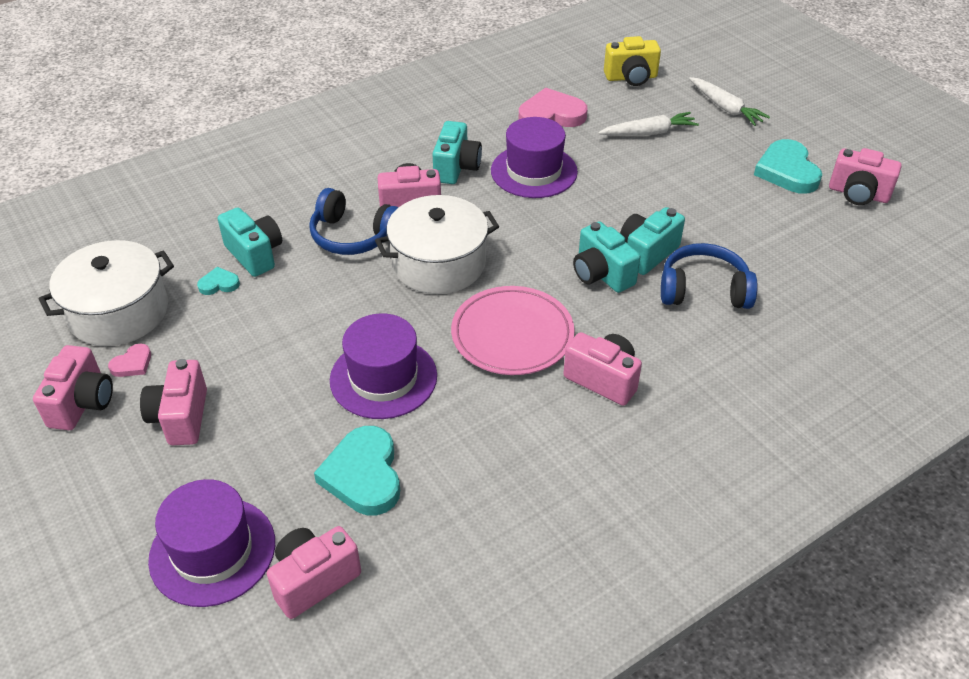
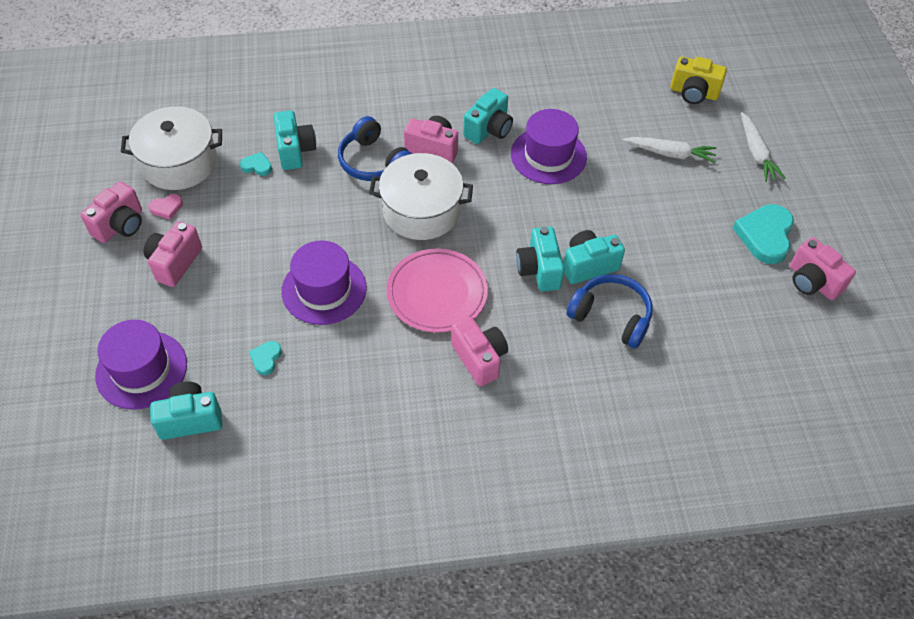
camera: 25 degrees right, 10 degrees up
pink camera [267,526,361,619] -> turquoise camera [150,381,223,440]
turquoise heart [314,426,400,516] -> turquoise heart [249,341,282,375], size x0.49
pink heart [519,88,588,127] -> none

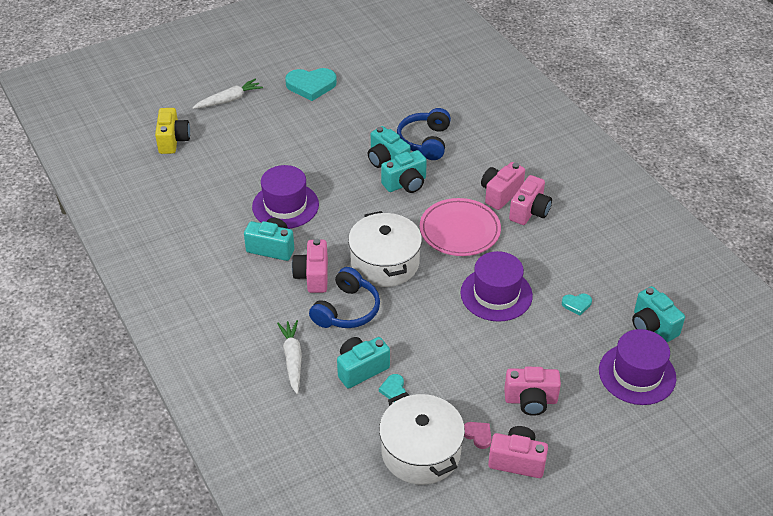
camera: 110 degrees left, 10 degrees down
white carrot [622,137,717,163] -> white carrot moved to [277,320,302,394]
pink camera [790,237,856,300] -> pink camera moved to [509,175,552,225]

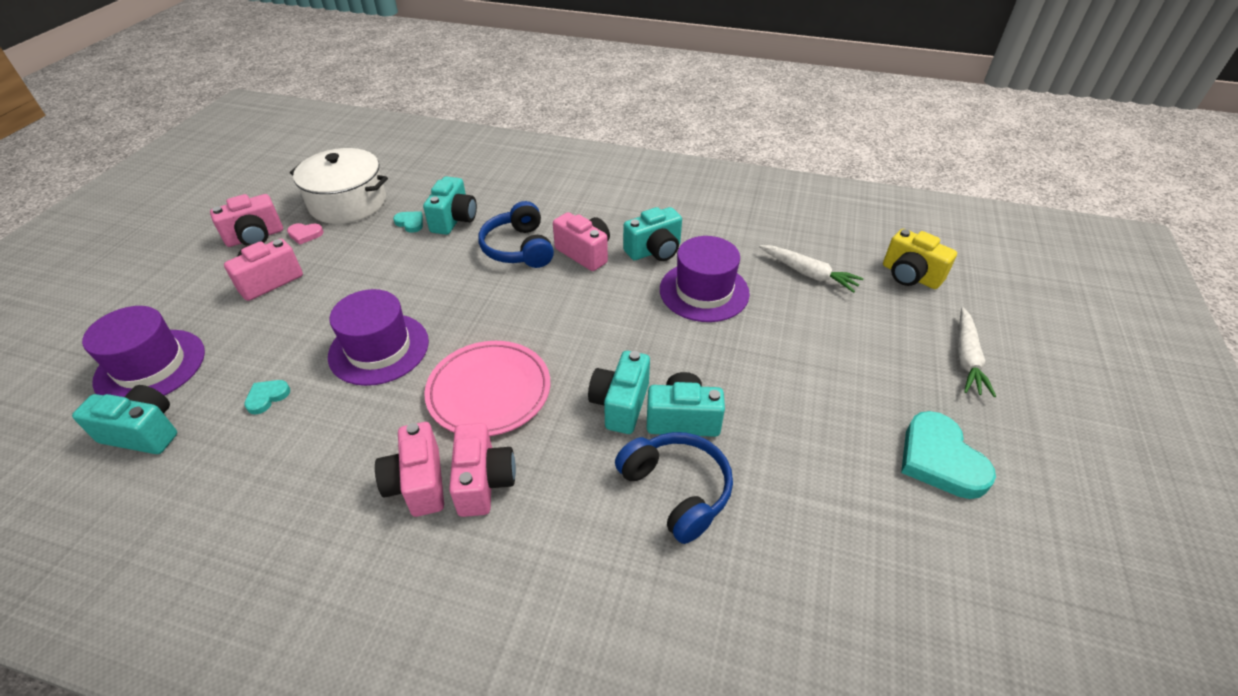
camera: 135 degrees right, 0 degrees up
white carrot [277,320,302,394] -> white carrot moved to [759,245,864,293]
turquoise heart [285,68,337,101] -> turquoise heart turned 60 degrees counterclockwise [901,411,996,499]
white pot [348,211,422,287] -> none

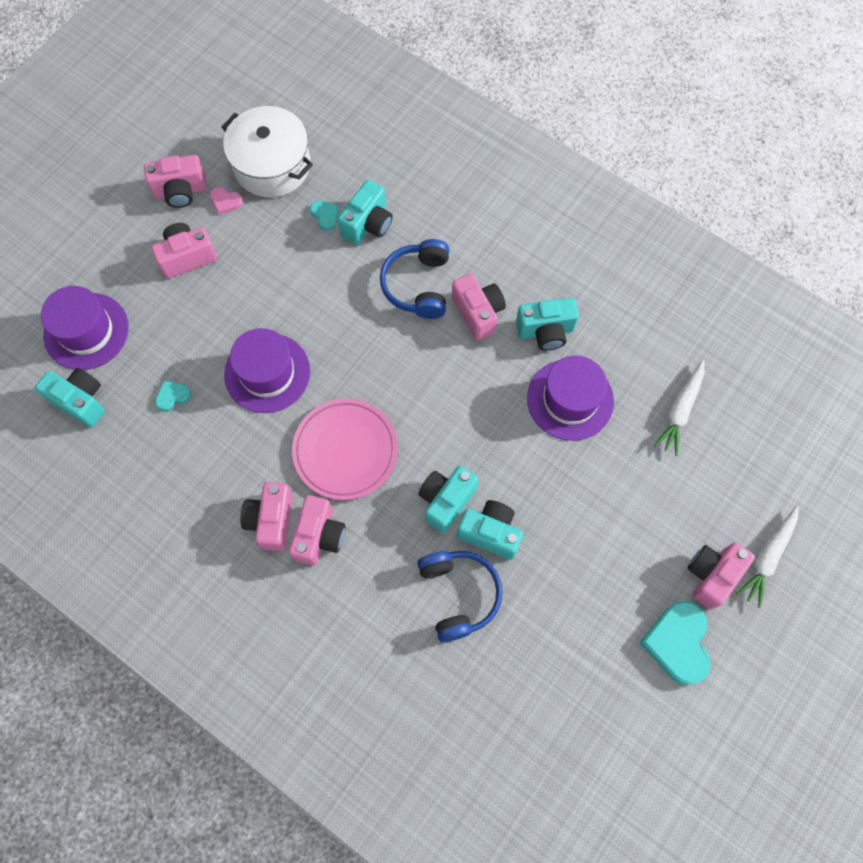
camera: 20 degrees right, 25 degrees up
white carrot [759,245,864,293] -> white carrot turned 60 degrees clockwise [654,360,705,456]
yellow camera [883,229,957,289] -> none
none -> pink camera [688,542,755,610]

